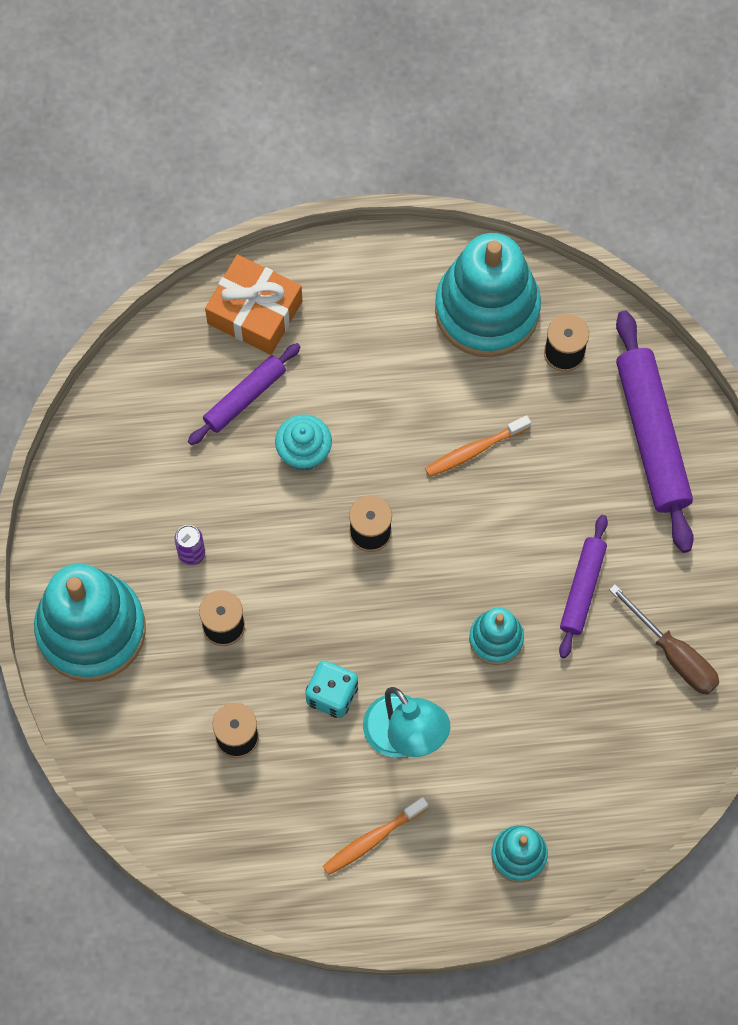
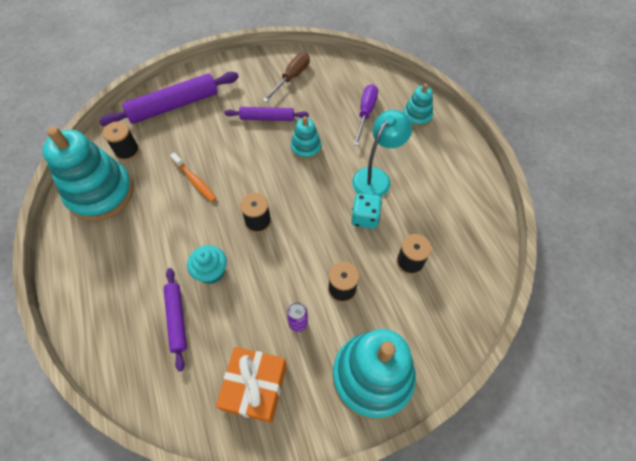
camera: 105 degrees left, 10 degrees down
purple rolling pin [188,343,301,445] -> purple rolling pin turned 45 degrees clockwise [163,268,187,372]
orange gift [205,254,302,355] -> orange gift moved to [216,347,287,423]
orange toothbrush [323,797,428,875] -> none
none -> purple screwdriver [354,84,378,146]

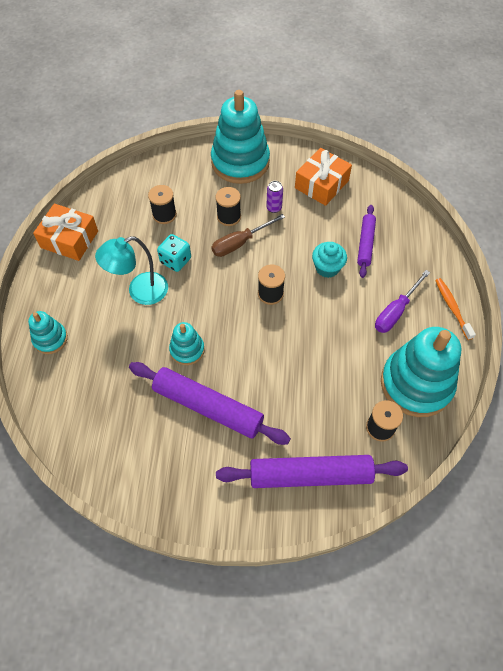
camera: 155 degrees left, 0 degrees up
orange toothbrush [170,153,216,202] -> orange toothbrush moved to [435,278,476,340]
purple rolling pin [224,107,309,121] -> purple rolling pin [129,362,291,445], size x1.72
brown screwdriver [263,53,310,102] -> brown screwdriver moved to [211,214,285,257]
purple screwdriver [354,84,378,146] -> purple screwdriver moved to [375,270,430,333]
none -> orange gift [33,204,98,261]

